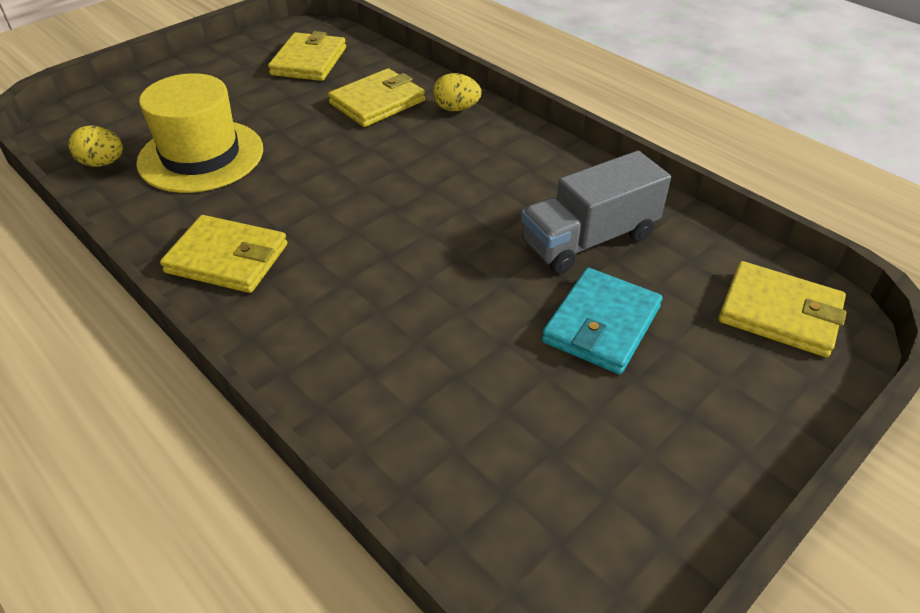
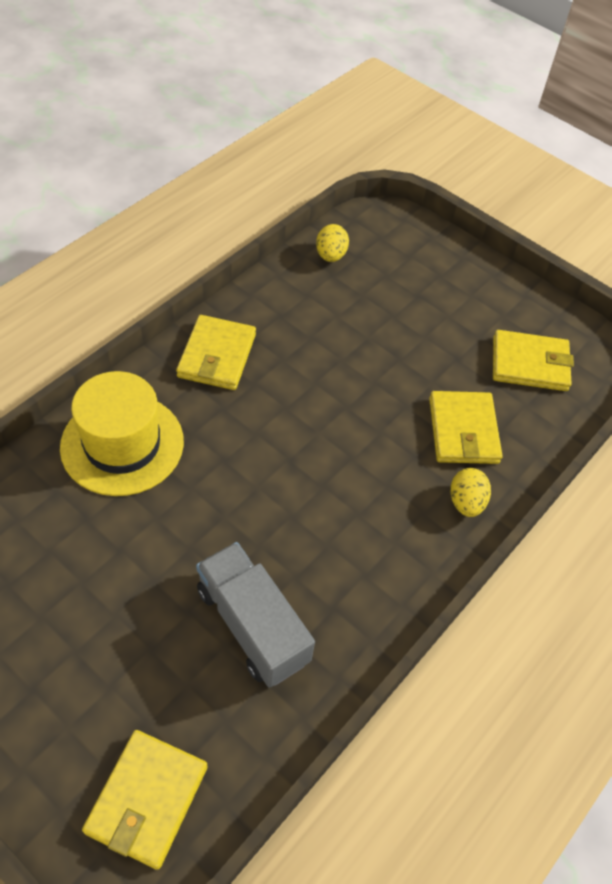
camera: 80 degrees right, 10 degrees up
yellow hat [136,73,263,193] -> yellow hat moved to [60,371,184,496]
yellow wallet [328,68,425,127] -> yellow wallet turned 45 degrees clockwise [429,391,503,464]
turquoise wallet [542,268,663,374] -> none

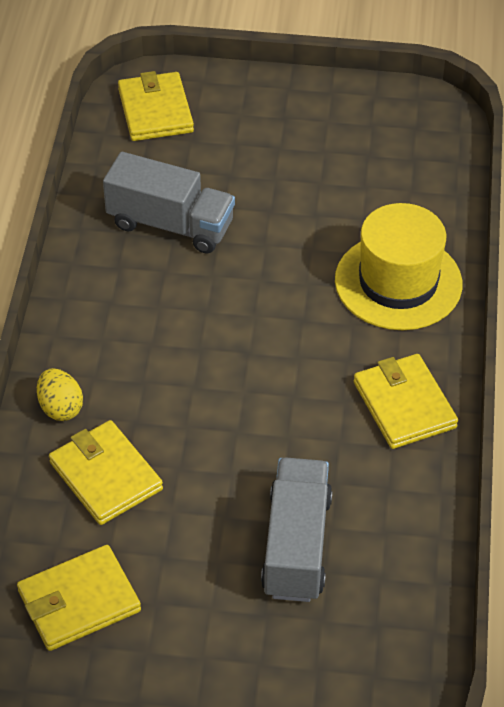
camera: 150 degrees right, 5 degrees down
yellow egg [316,224,349,262] -> none
none -> grey truck [261,458,332,602]

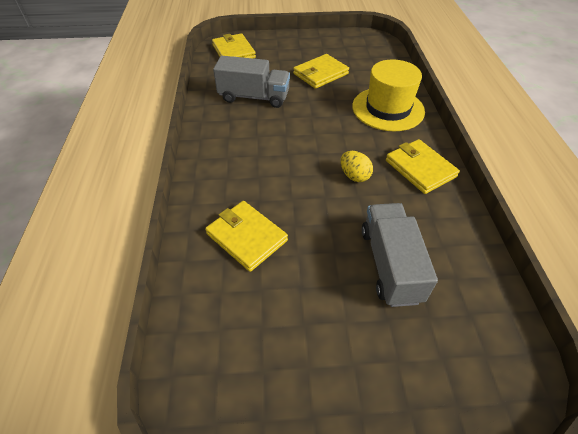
camera: 10 degrees left, 0 degrees up
yellow wallet [17,545,141,651] -> yellow wallet moved to [293,54,349,89]
yellow egg [37,368,83,421] -> yellow egg moved to [341,151,373,182]

